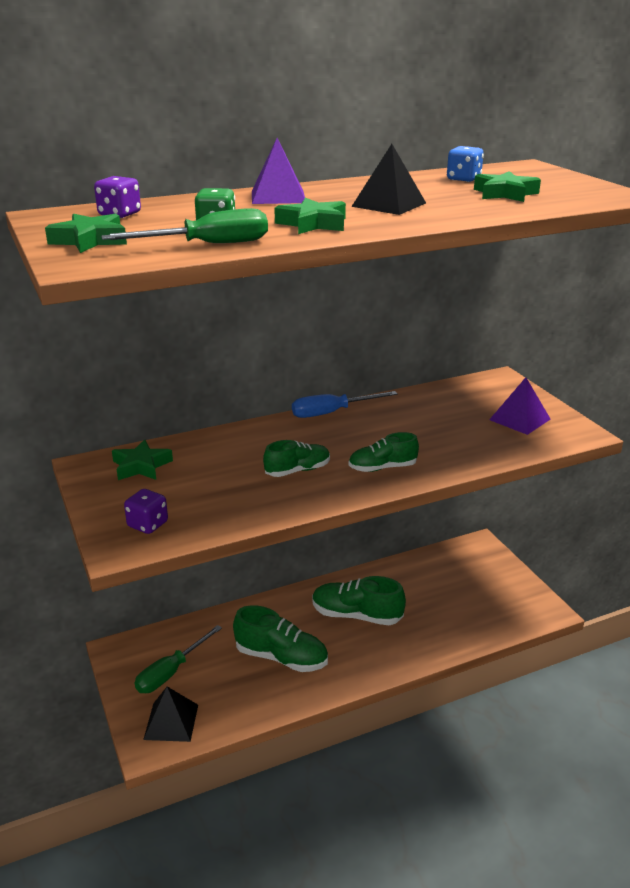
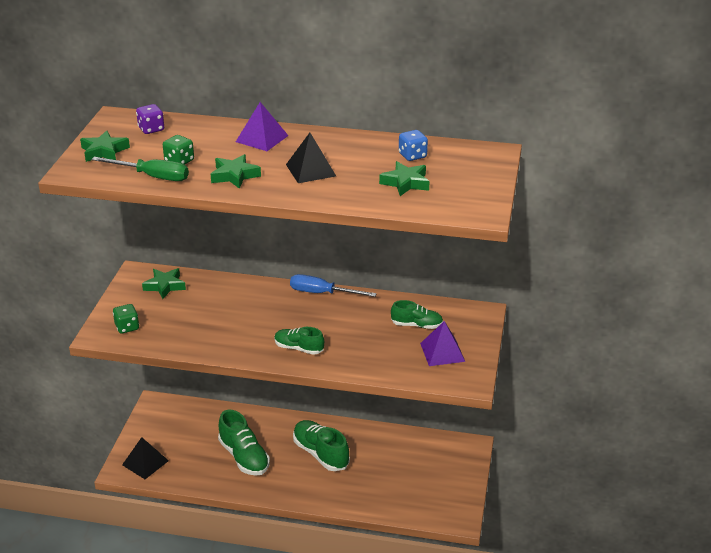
camera: 35 degrees right, 5 degrees up
purple dice [124,489,168,534] -> green dice [113,304,139,334]
green screwdriver [135,625,222,693] -> none
green shoe [263,440,330,477] -> green shoe moved to [391,300,443,329]

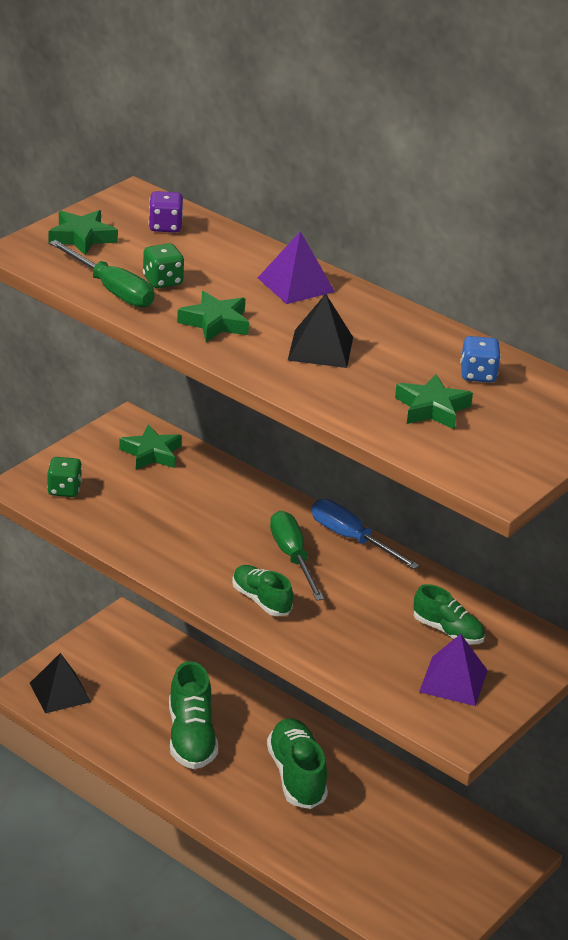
camera: 25 degrees right, 0 degrees up
none -> green screwdriver [270,511,324,601]

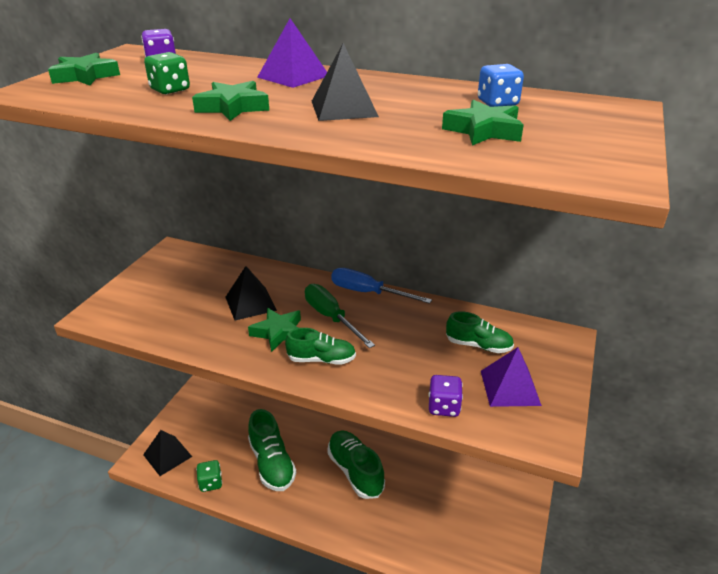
camera: 15 degrees left, 0 degrees up
green dice [47,457,82,497] -> green dice moved to [196,460,222,492]
green screwdriver [49,240,154,308] -> none
green star [119,424,182,470] -> green star moved to [248,308,301,352]
green shoe [232,565,293,616] -> green shoe turned 150 degrees clockwise [285,328,356,365]
none -> black pyramid [226,266,277,321]
none -> purple dice [429,375,463,417]

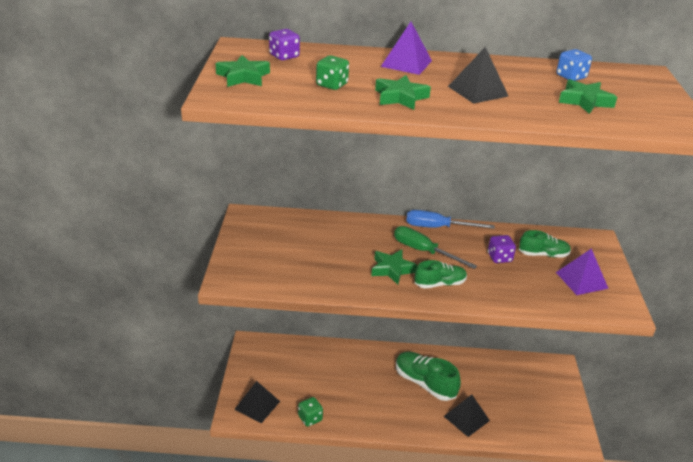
camera: 20 degrees left, 0 degrees up
black pyramid [226,266,277,321] -> black pyramid moved to [444,395,490,437]
green shoe [248,409,296,491] -> none
purple dice [429,375,463,417] -> purple dice moved to [488,235,516,263]

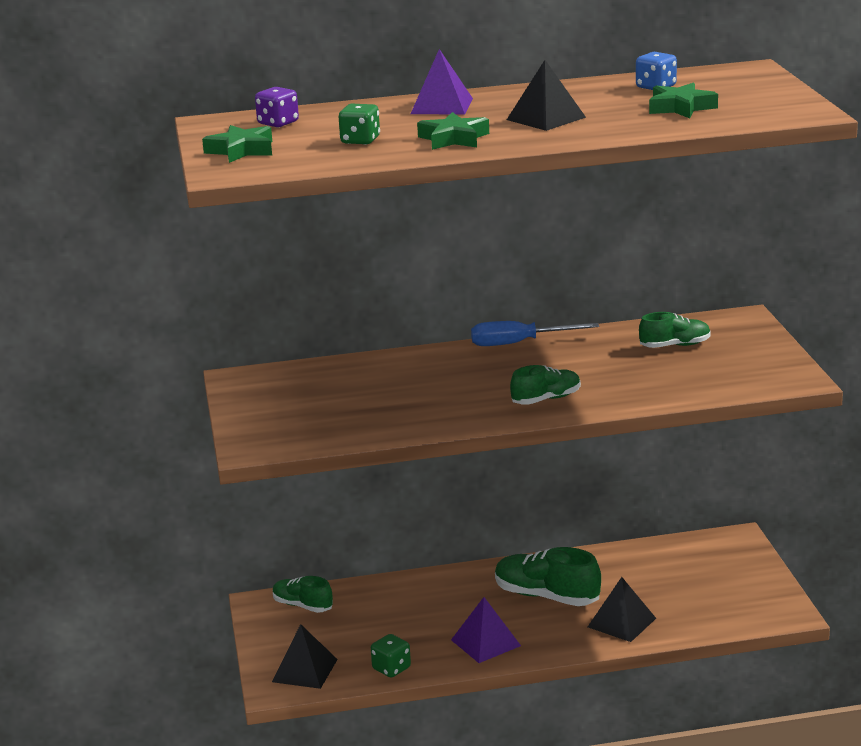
camera: 10 degrees left, 10 degrees down
green star [371,249,418,285] -> none
green screwdriver [394,226,477,269] -> none
purple dice [488,235,516,263] -> none
purple pyramid [556,248,609,295] -> purple pyramid moved to [451,597,521,663]
none -> green shoe [273,576,333,613]

